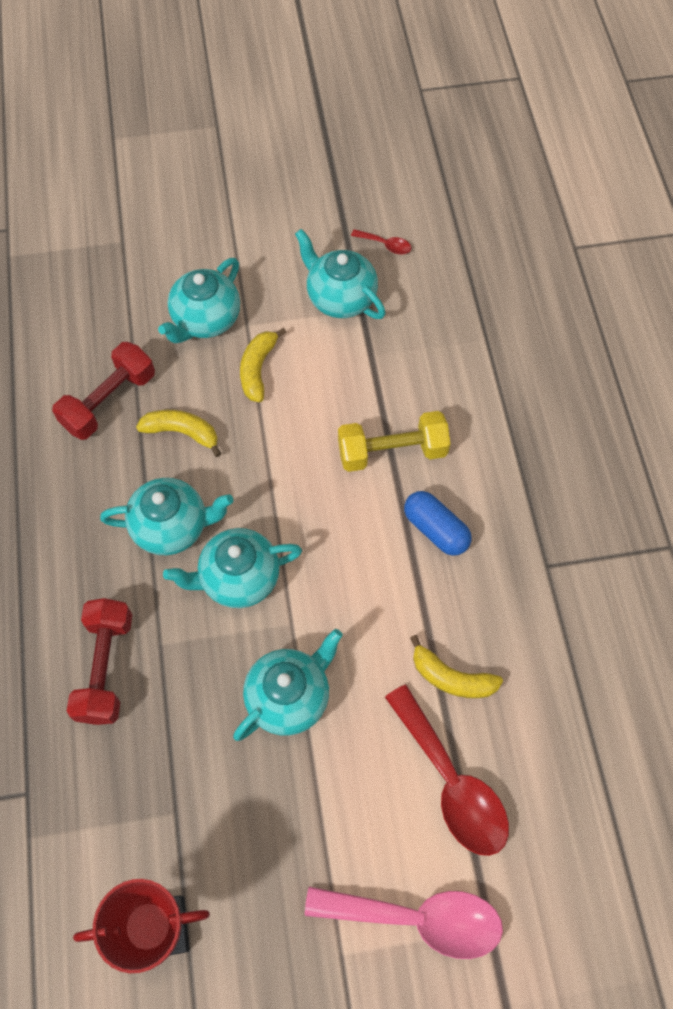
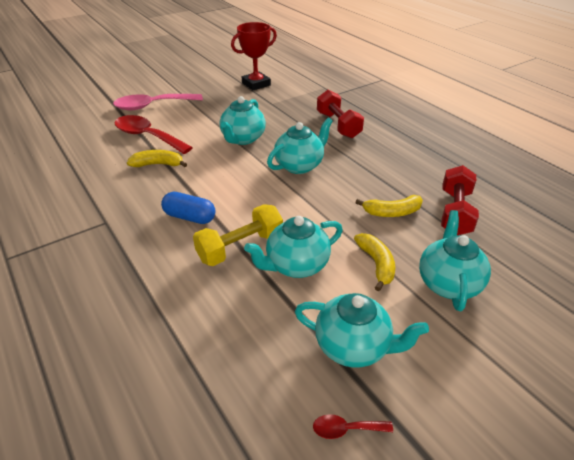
camera: 155 degrees right, 25 degrees down
turquoise teapot [100,478,233,555] -> turquoise teapot moved to [244,216,343,278]

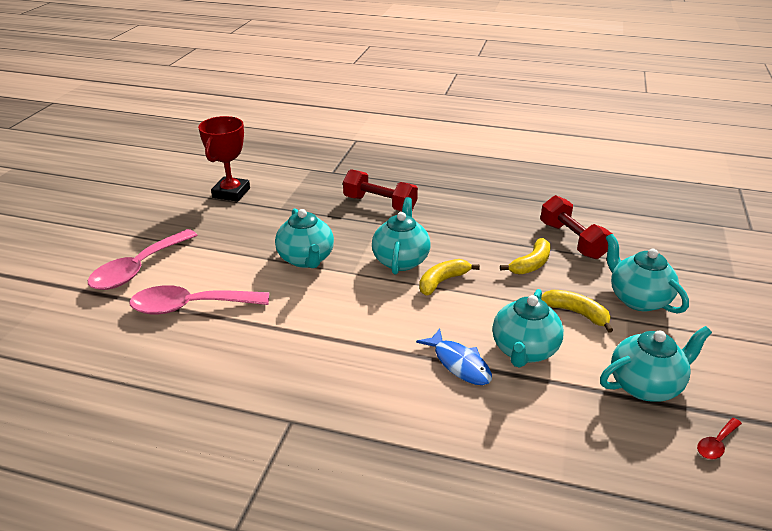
camera: 40 degrees left, 5 degrees down
red spoon [115,115,193,154] -> pink spoon [130,285,269,315]
yellow banana [127,150,187,167] -> yellow banana moved to [419,259,480,296]
blue capsule [161,192,215,224] -> none
yellow dumbbell [193,204,283,266] -> blue fish [416,328,492,385]

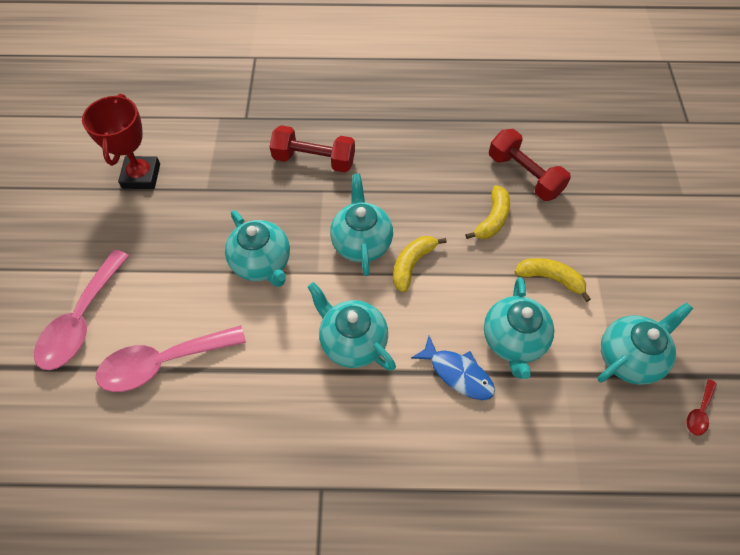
camera: 15 degrees left, 25 degrees up
turquoise teapot [606,234,689,314] -> turquoise teapot moved to [308,282,396,371]

